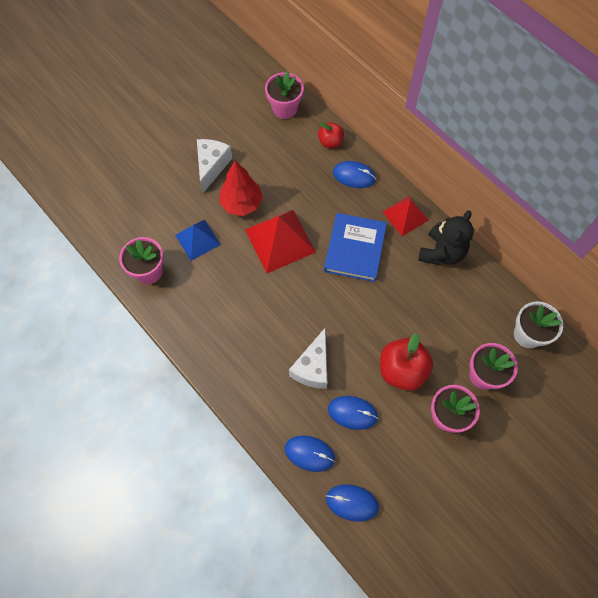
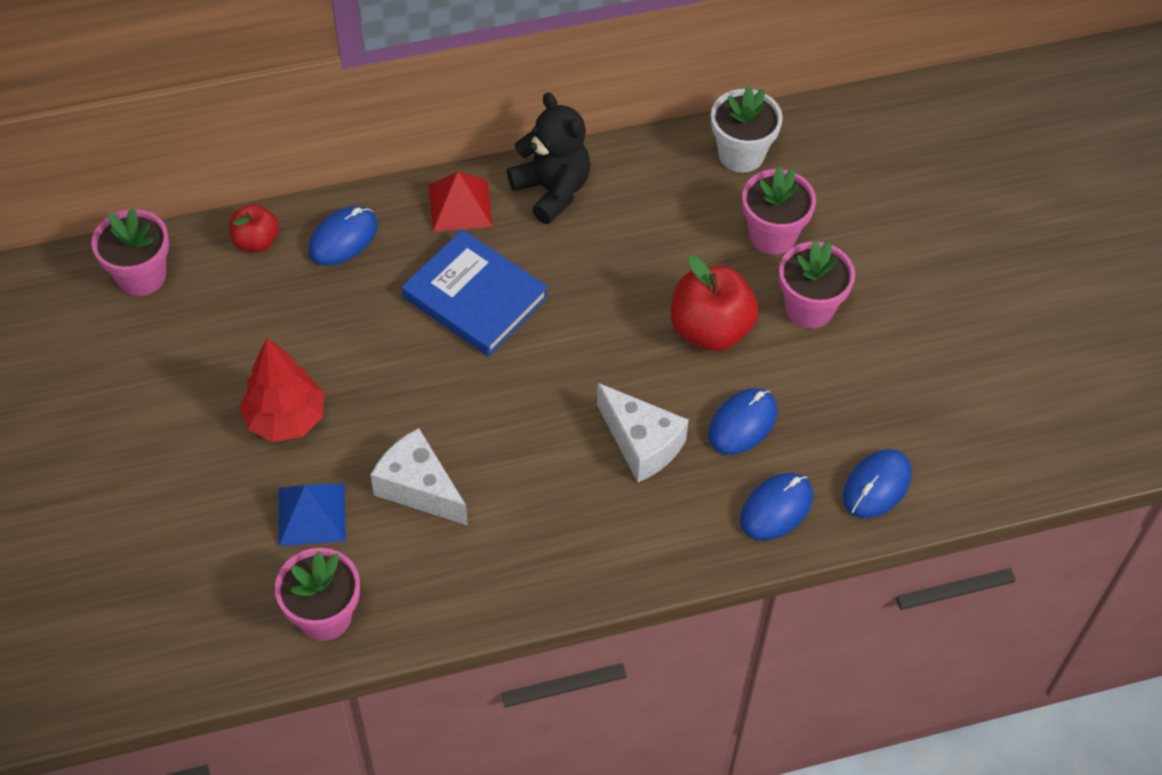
camera: 65 degrees left, 10 degrees down
white cheese [197,139,232,193] -> white cheese moved to [370,428,468,526]
red pyramid [245,210,316,273] -> none

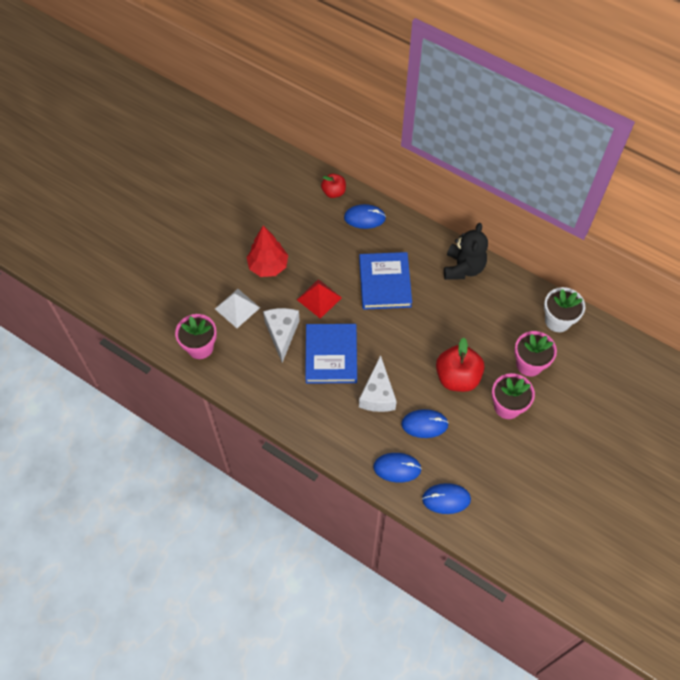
camera: 50 degrees right, 5 degrees up
pink flower pot [91,208,169,296] -> none
blue pyramid [279,483,346,546] -> white pyramid [215,289,260,328]
red pyramid [429,171,493,232] -> red pyramid moved to [297,279,342,319]
none -> blue book [305,324,357,383]

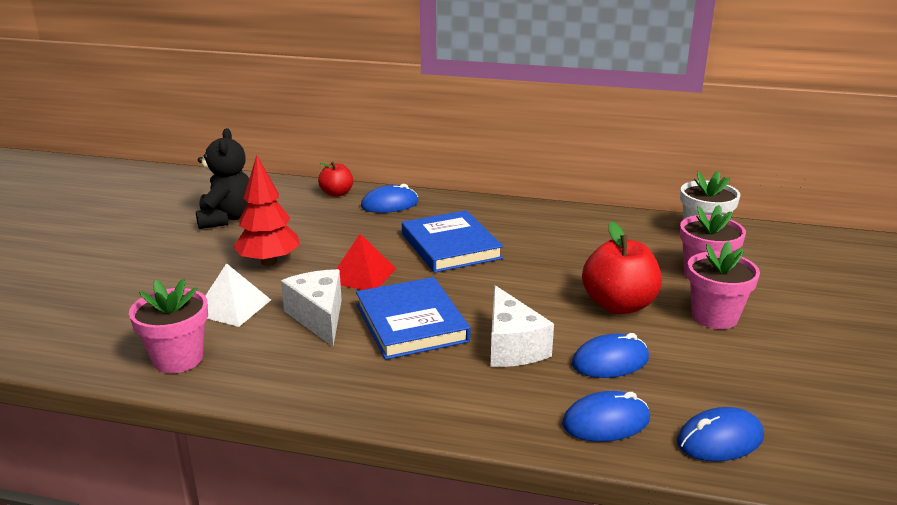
camera: 20 degrees left, 35 degrees down
black teddy bear [444,223,488,280] -> black teddy bear moved to [196,128,249,229]

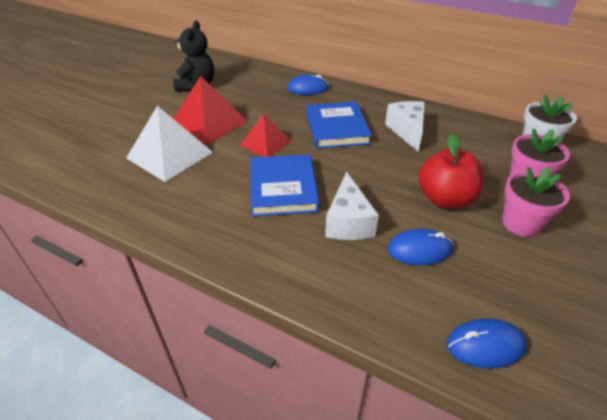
camera: 15 degrees right, 15 degrees up
pink flower pot [129,279,208,373] -> none
white pyramid [206,263,271,327] -> white pyramid [126,106,213,182], size x1.60
red tree [233,155,300,266] -> red pyramid [173,76,247,145]
white cheese [281,269,342,347] -> white cheese moved to [385,101,425,151]
red apple [318,162,353,197] -> none
blue mouse [562,391,650,442] -> none

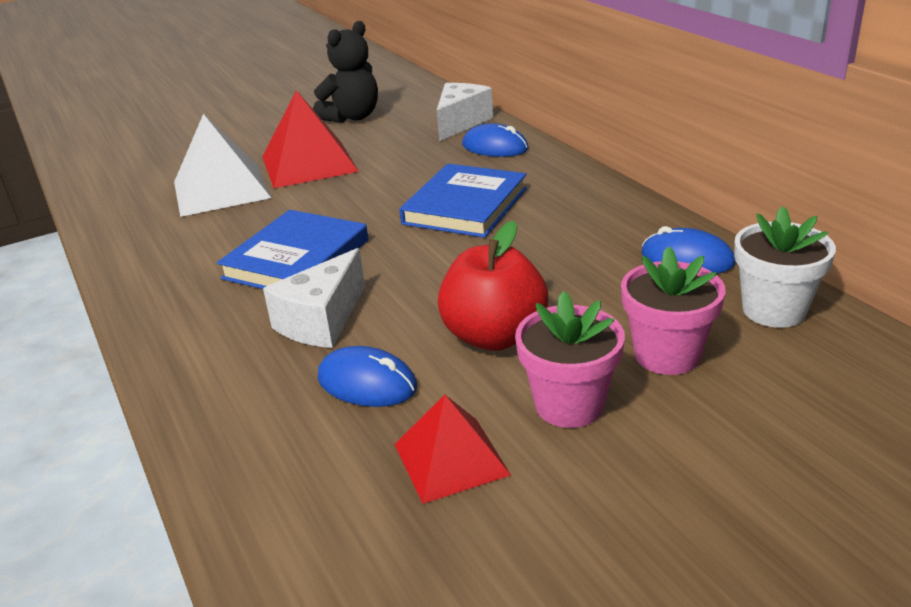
camera: 35 degrees right, 10 degrees down
red pyramid [240,114,291,157] -> red pyramid moved to [394,395,511,504]
white cheese [385,101,425,151] -> white cheese moved to [437,83,493,141]
blue mouse [447,318,527,368] -> blue mouse moved to [641,226,735,274]

